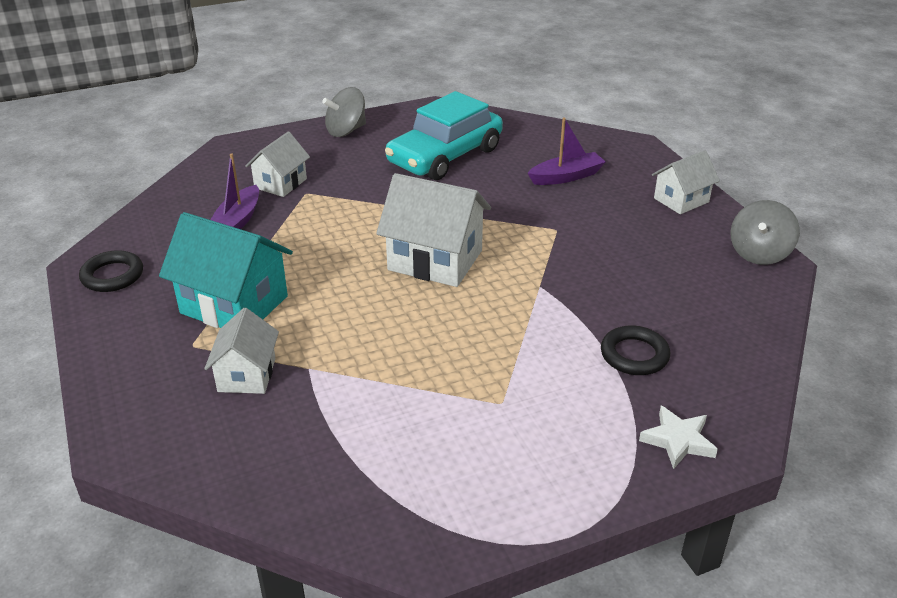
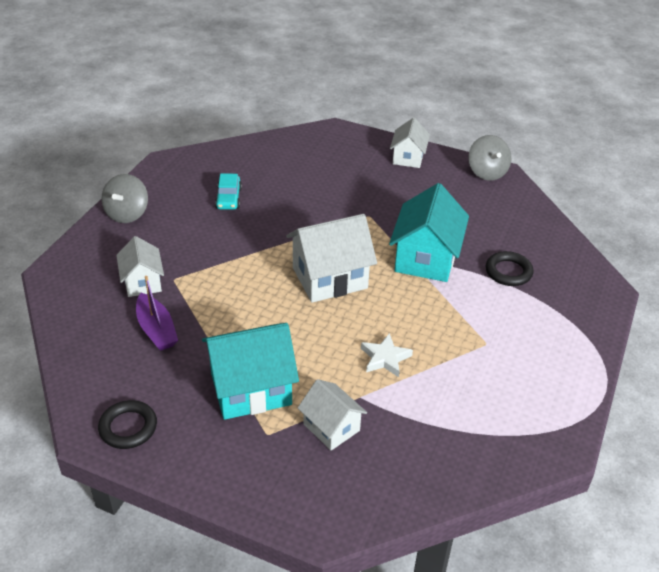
camera: 45 degrees left, 5 degrees up
turquoise car [385,91,503,180] -> turquoise car [215,173,242,210], size x0.46
purple boat [528,118,606,185] -> none
white star [639,406,718,469] -> white star moved to [361,333,413,377]
none -> turquoise house [389,183,469,282]

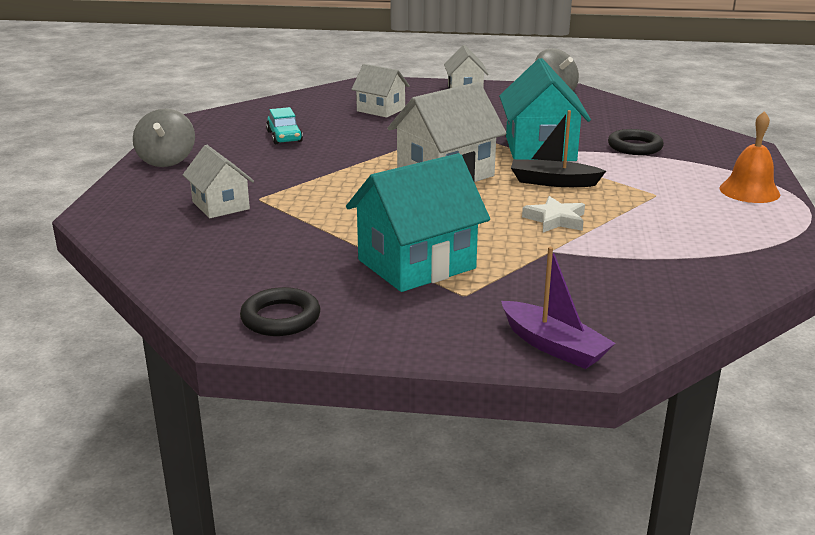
camera: 15 degrees left, 15 degrees down
purple boat [136,276,178,351] -> purple boat moved to [501,247,616,369]
white house [298,379,367,451] -> white house moved to [352,64,410,118]
none -> black boat [511,110,606,187]
none -> orange bell [719,111,780,203]

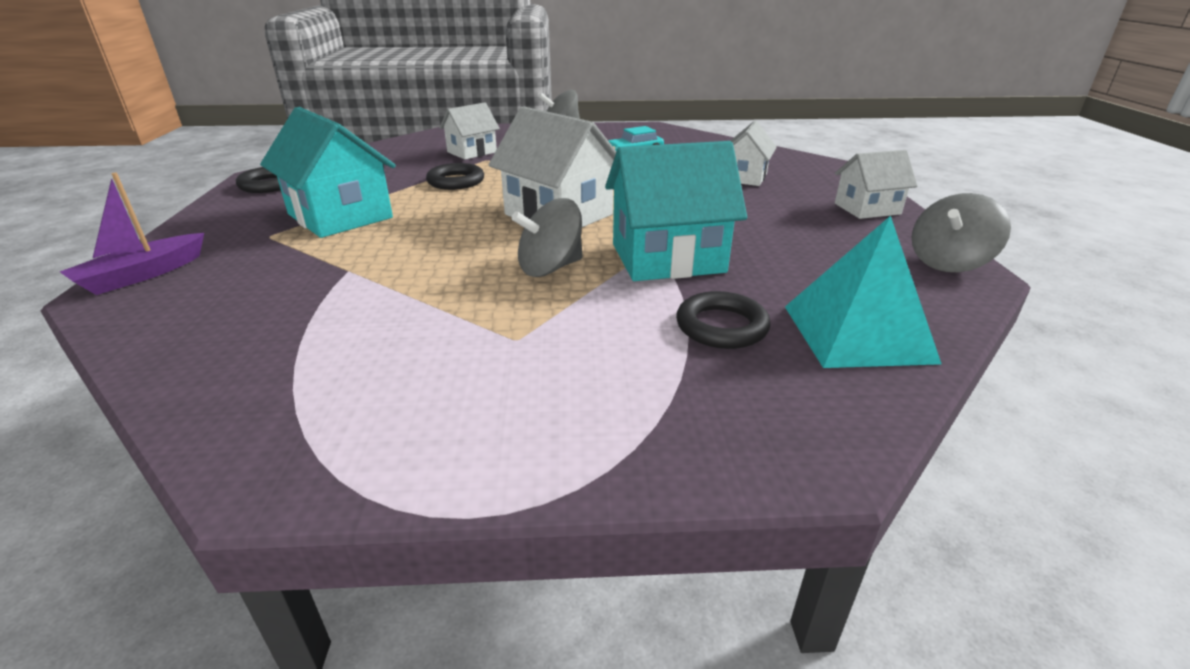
camera: 80 degrees right, 5 degrees up
black boat [511,110,606,187] -> grey spinning top [511,198,583,277]
white star [522,196,585,232] -> none
orange bell [719,111,780,203] -> none
none -> black ring [426,163,484,190]
none -> turquoise pyramid [785,216,942,368]

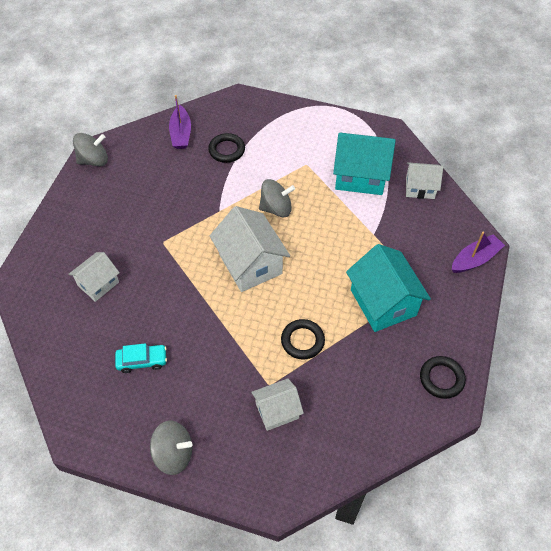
camera: 160 degrees left, 25 degrees up
turquoise house [605,141,747,281] -> turquoise house moved to [333,133,396,195]
turquoise pyramid [785,216,942,368] -> purple boat [169,95,191,149]
white house [835,150,917,219] -> white house moved to [406,162,443,199]

